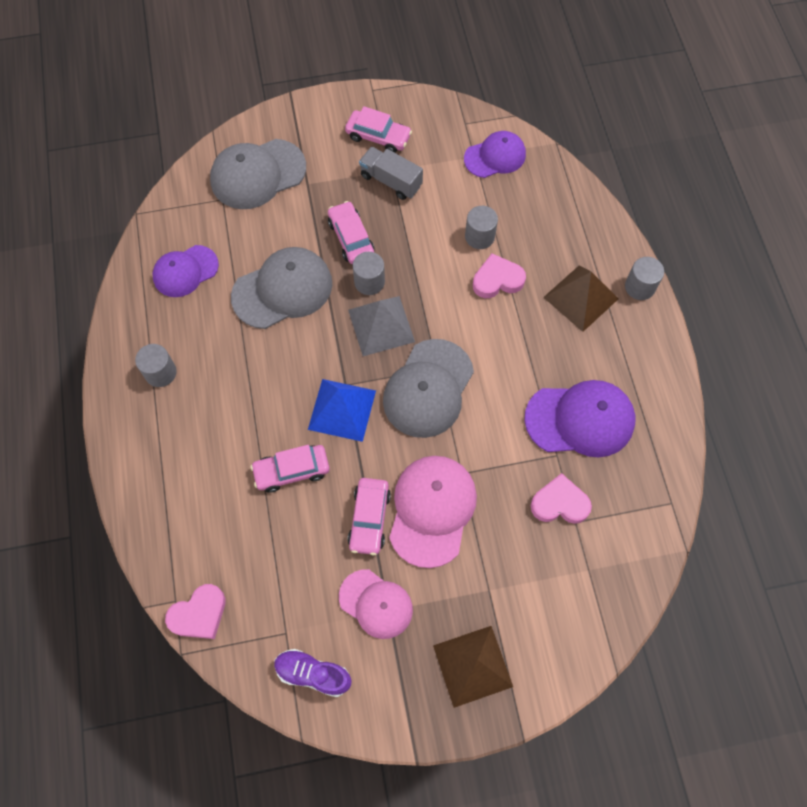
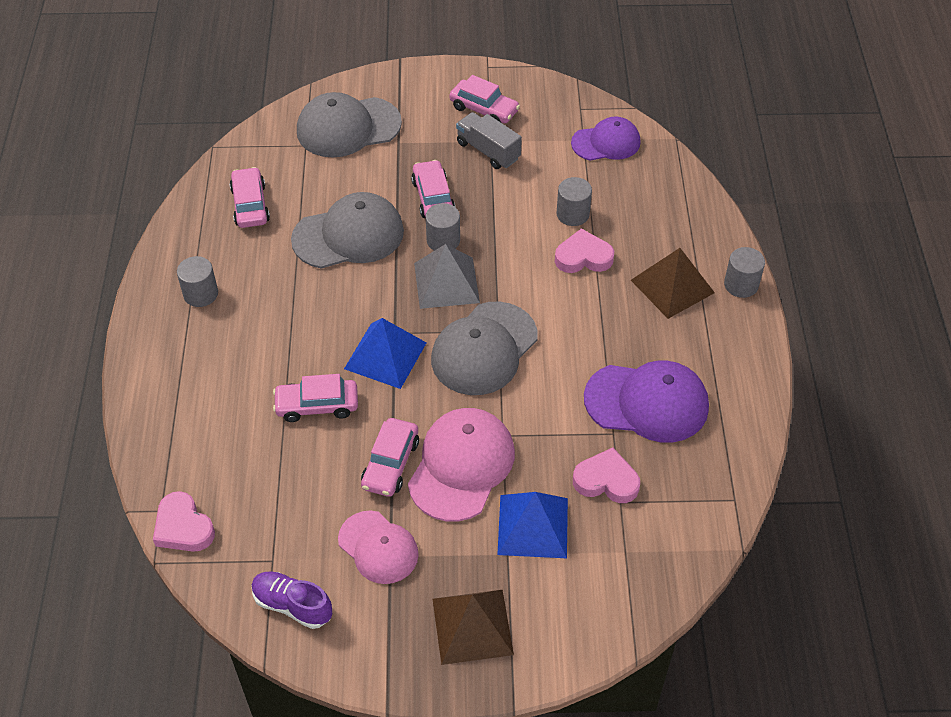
camera: 10 degrees right, 15 degrees down
purple cap [152,245,219,297] -> pink car [230,167,270,228]
pink heart [165,584,226,639] -> pink heart turned 75 degrees clockwise [153,491,215,552]
none -> blue pyramid [497,492,568,558]

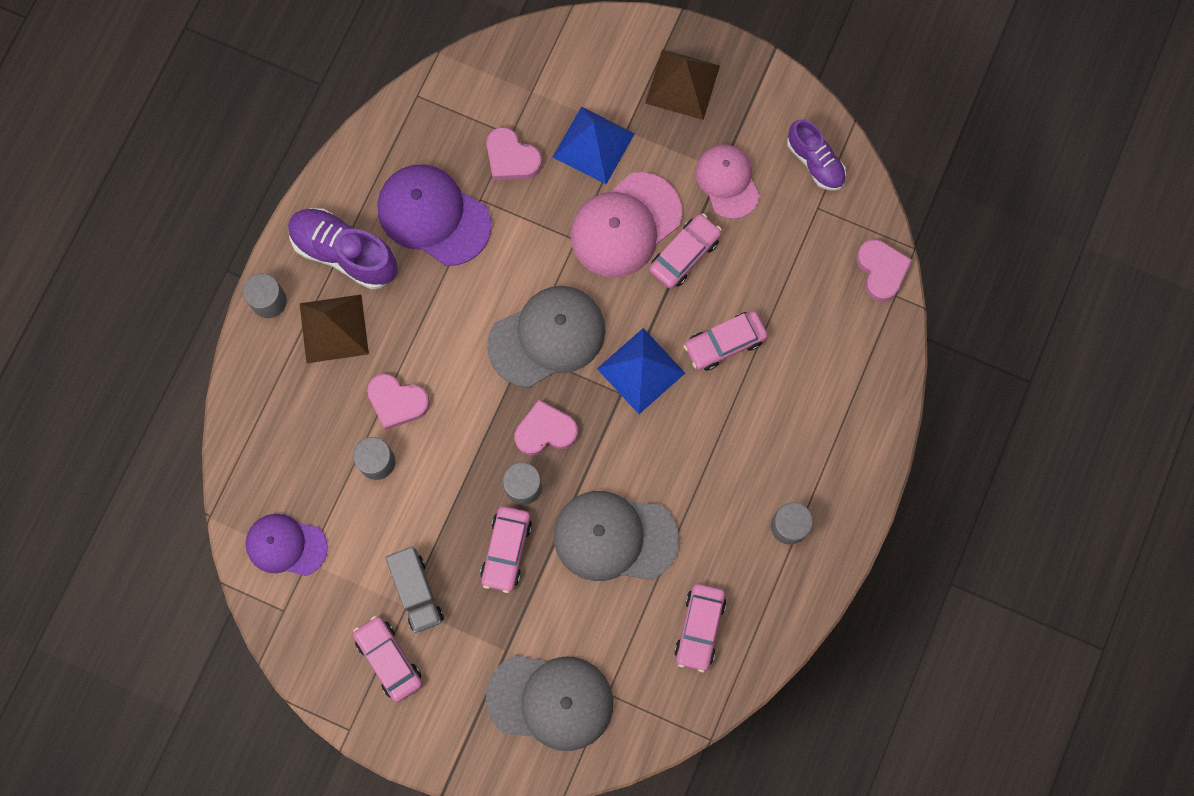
camera: 155 degrees left, 25 degrees up
pink car [273,374,358,422] -> pink car turned 135 degrees clockwise [684,311,768,371]
grey pyramid [414,244,480,309] -> pink heart [515,400,578,455]
none -> purple shoe [288,208,398,289]

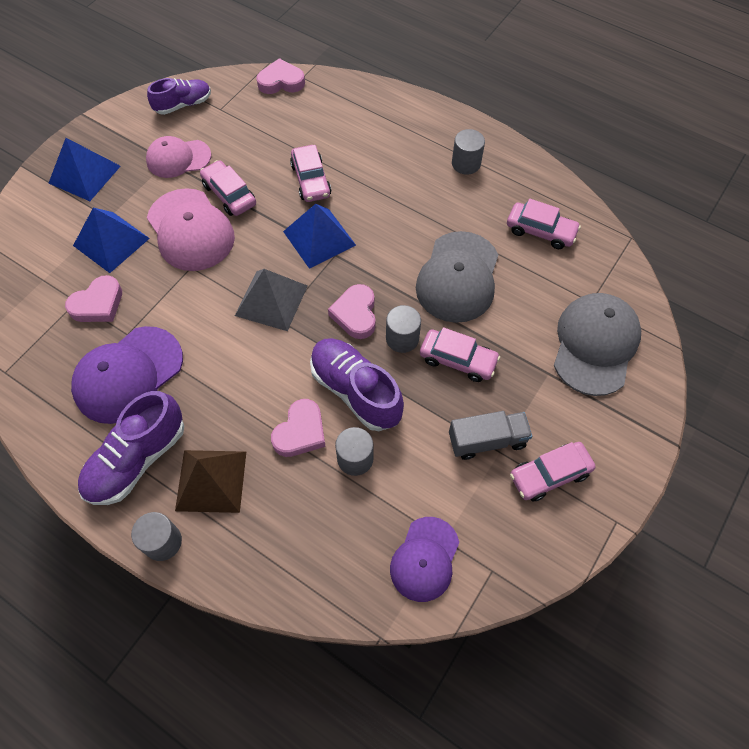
camera: 80 degrees left, 15 degrees down
grey cap [487,286,606,388] -> grey pyramid [235,269,308,331]
brown pyramid [645,49,720,120] -> blue pyramid [49,138,121,201]
none -> purple shoe [310,338,404,431]

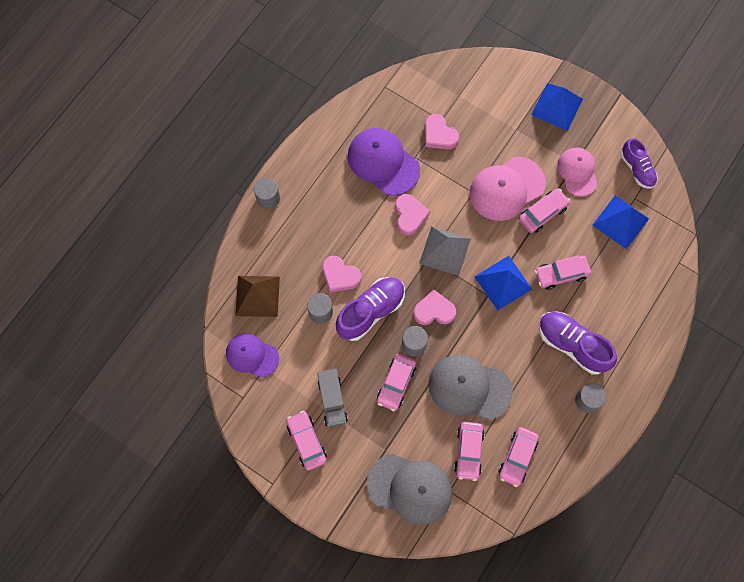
camera: 90 degrees right, 10 degrees up
blue pyramid [73,208,150,273] -> blue pyramid moved to [593,195,649,249]
purple shoe [78,391,184,505] -> purple shoe moved to [539,311,617,375]
brown pyramid [175,450,246,513] -> brown pyramid moved to [235,276,280,317]
pink heart [256,58,305,94] -> pink heart moved to [395,194,430,235]
none -> pink car [454,422,485,481]

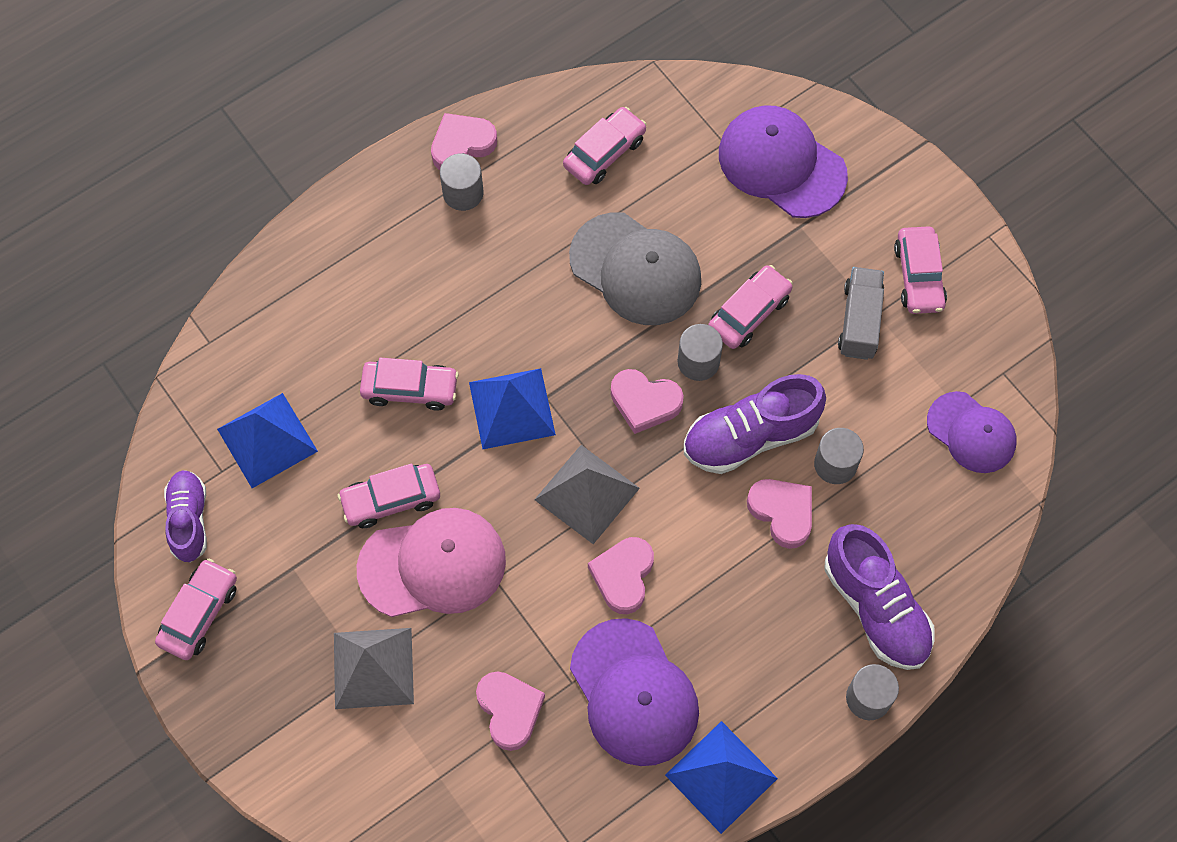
camera: 160 degrees left, 5 degrees down
brown pyramid [235,276,280,317] -> none
grey cap [367,454,452,525] -> purple cap [719,105,848,218]
pink car [454,422,485,481] -> pink car moved to [155,559,237,660]
blue pyramid [531,83,583,131] -> blue pyramid moved to [665,721,778,834]
purple shoe [539,311,617,375] -> purple shoe moved to [824,524,935,670]
pink cap [557,148,598,196] -> none
none -> grey pyramid [334,628,414,709]
none -> pink heart [431,113,497,170]

